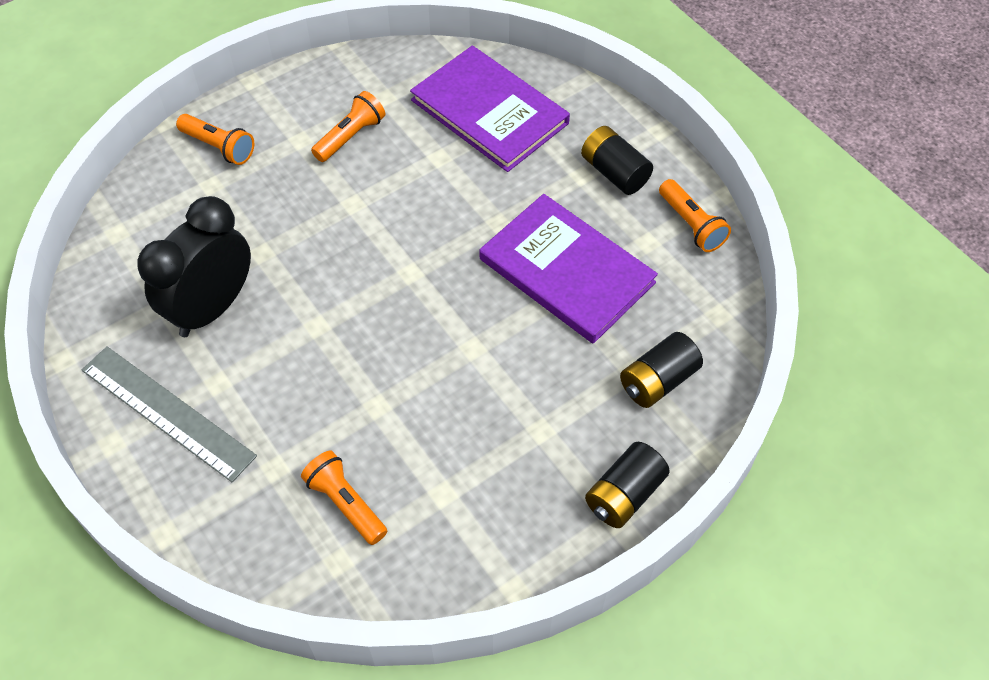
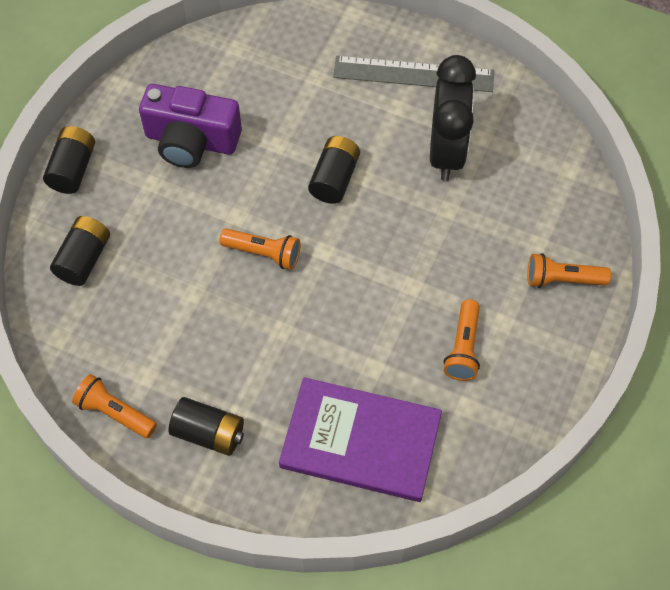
camera: 150 degrees right, 5 degrees up
orange flashlight [301,451,387,545] -> orange flashlight moved to [219,228,301,270]
purple book [480,194,658,344] -> none
none -> purple camera [139,84,242,168]
none -> black battery [308,136,360,204]

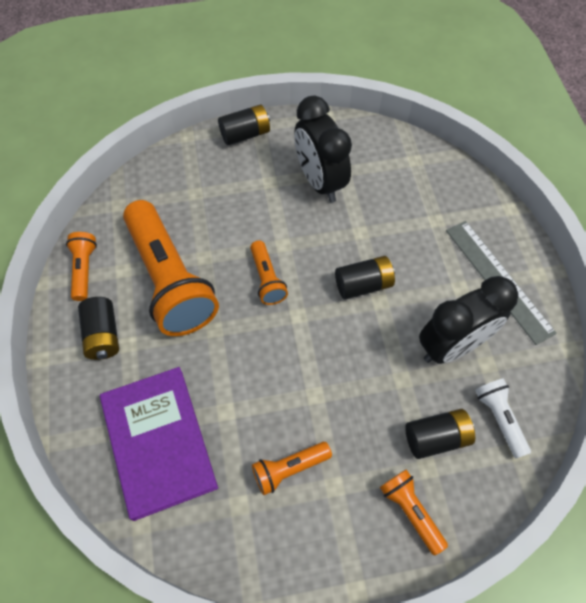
camera: 55 degrees right, 0 degrees up
black battery [50,216,110,286] -> black battery moved to [405,409,475,459]
purple camera [139,84,242,168] -> black clock [294,95,352,202]
none -> orange flashlight [123,200,219,336]
none -> white flashlight [475,379,531,458]

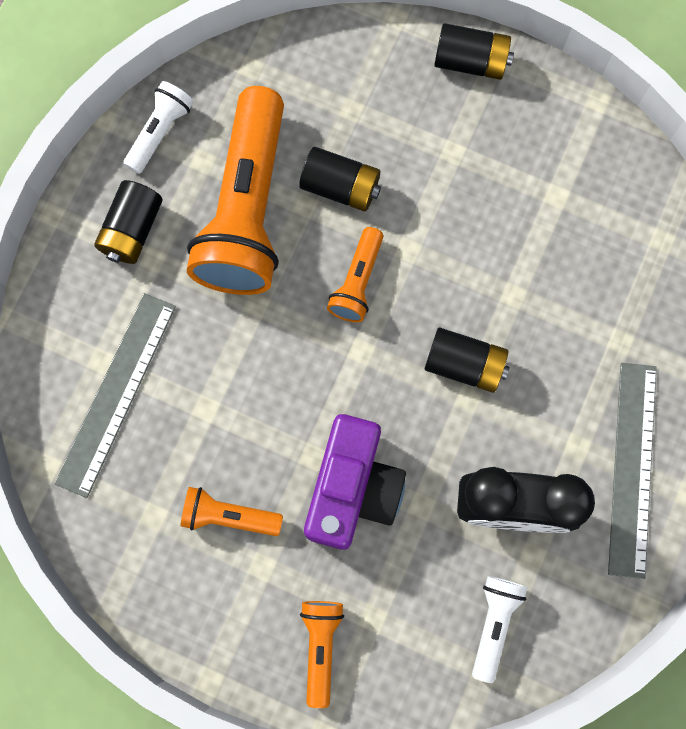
camera: 35 degrees right, 15 degrees up
orange flashlight [66,232,97,301] -> white flashlight [123,81,194,174]
purple book [100,367,218,521] -> grey ruler [54,293,176,498]
black clock [294,95,352,202] -> none
black battery [405,409,475,459] -> black battery moved to [299,147,381,212]
none -> purple camera [304,414,406,550]

